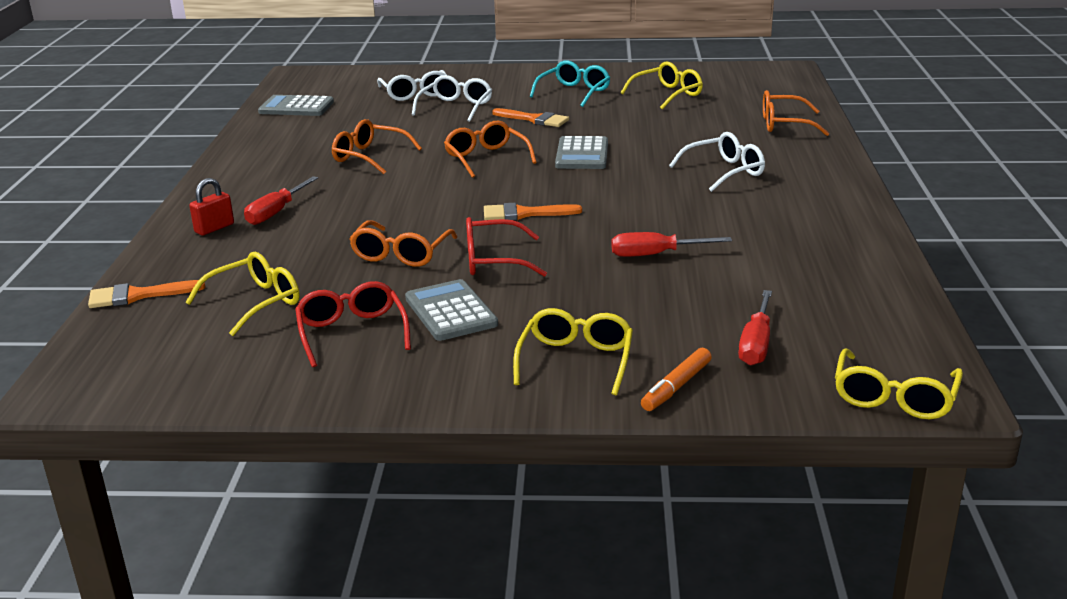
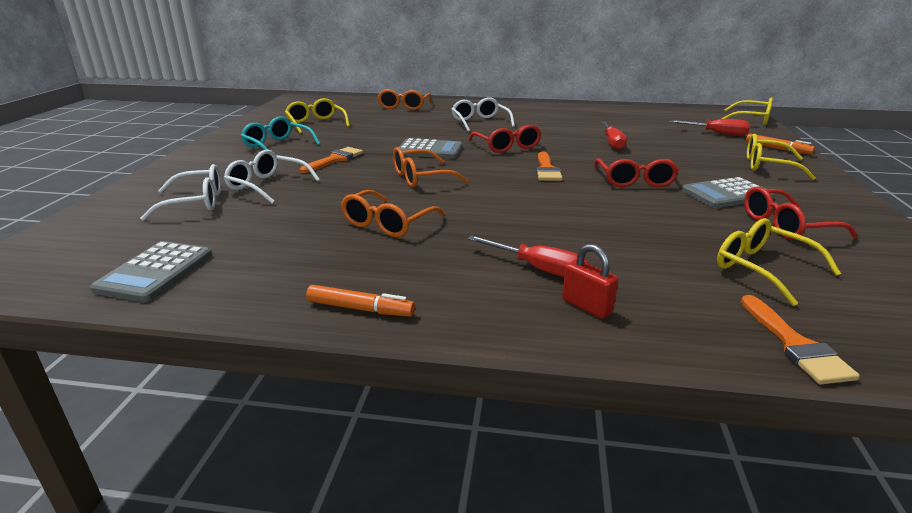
camera: 85 degrees left, 0 degrees up
orange glasses [349,220,457,267] -> none
none -> orange marker [306,285,415,317]
none -> red glasses [469,125,541,153]

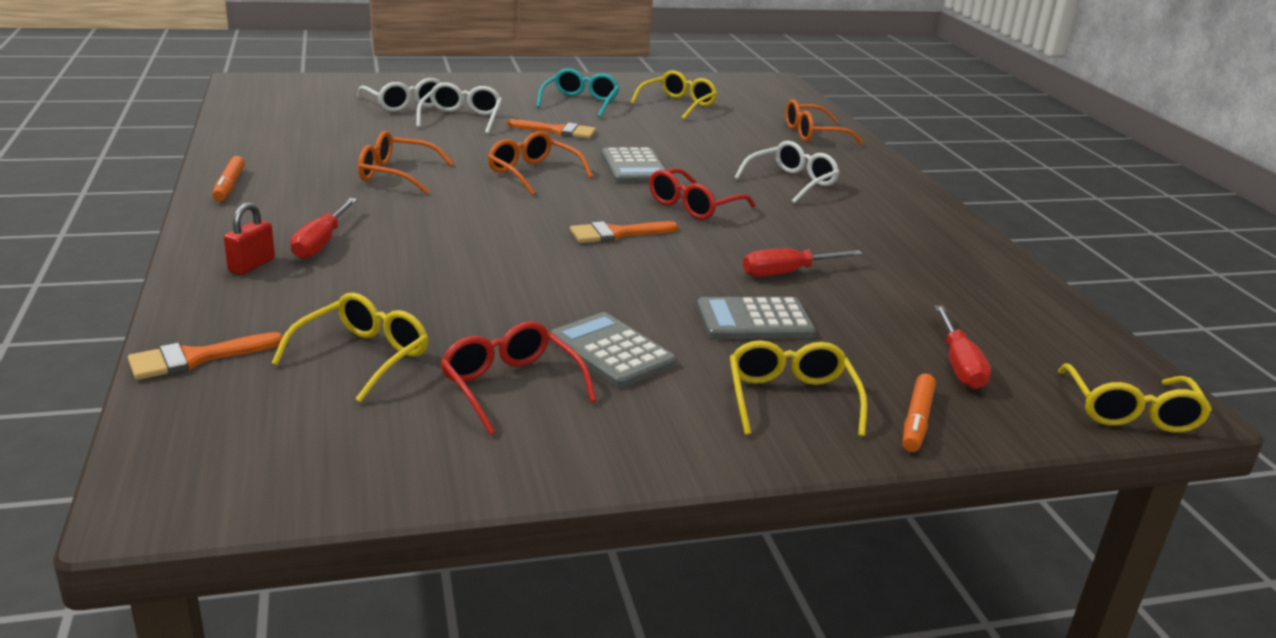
camera: 65 degrees right, 0 degrees up
grey calculator [90,241,212,302] -> grey calculator moved to [697,297,816,339]
red glasses [594,158,679,187] -> none

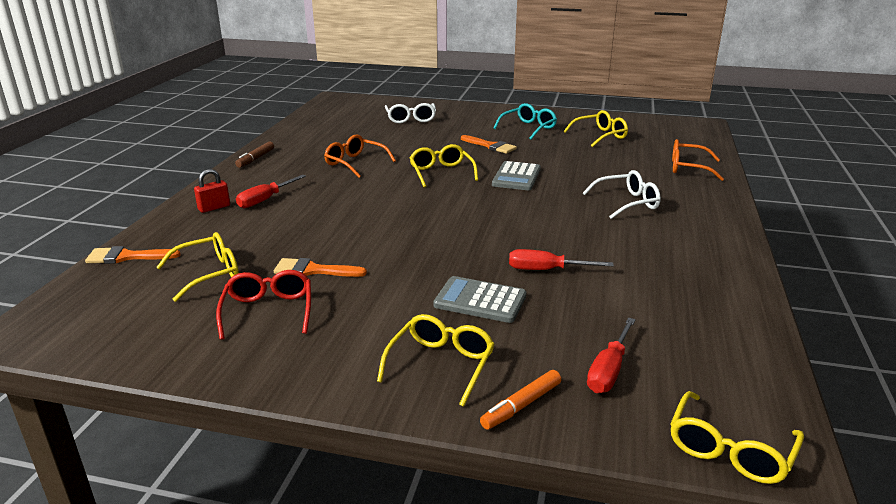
camera: 30 degrees right, 0 degrees up
orange marker [212,156,245,201] -> brown marker [235,142,274,168]
white glasses [416,82,502,134] -> none
orange glasses [487,131,593,195] -> yellow glasses [410,144,478,187]
grey calculator [549,312,677,388] -> none
orange brush [570,221,678,243] -> orange brush moved to [274,258,367,277]
red glasses [649,168,755,220] -> none

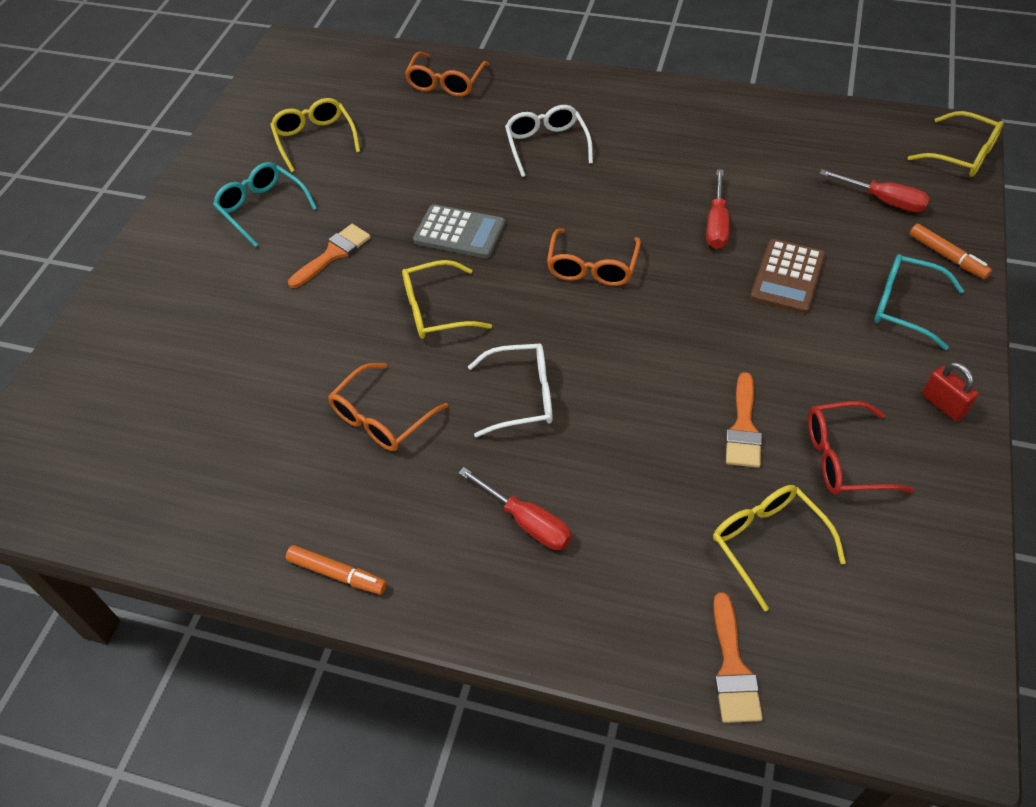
camera: 85 degrees left, 25 degrees up
red padlock [194,169,230,213] -> red padlock moved to [922,362,979,421]
brown marker [235,142,274,168] -> orange marker [286,545,387,595]
yellow glasses [377,314,495,407] -> turquoise glasses [874,254,964,350]
white glasses [385,103,436,123] -> white glasses moved to [468,343,553,437]
grey calculator [433,276,527,323] -> brown calculator [750,239,825,314]
none -> orange glasses [547,229,641,286]

